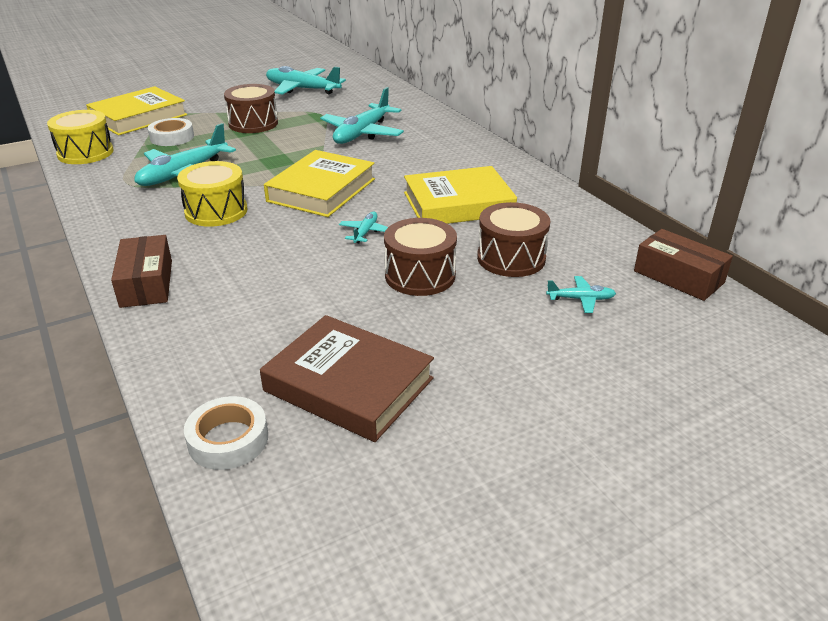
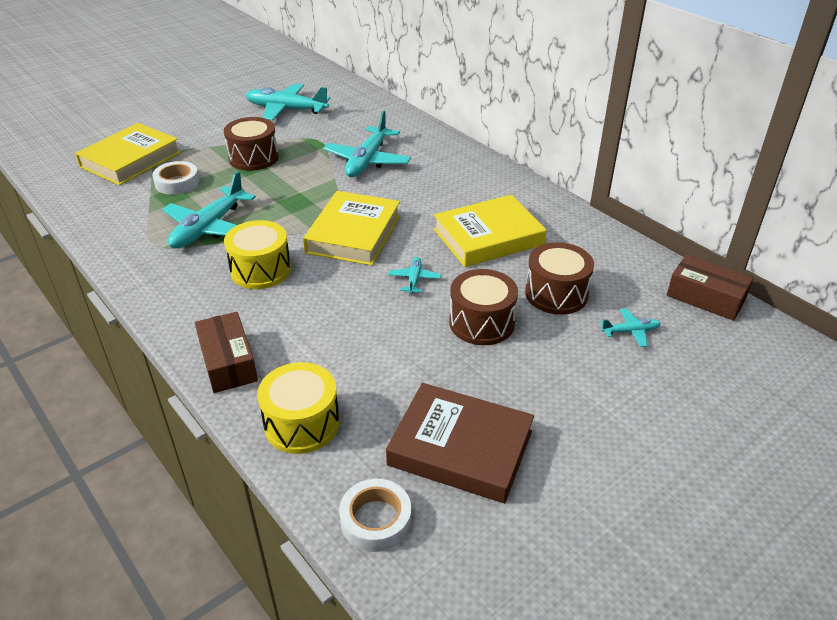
camera: 10 degrees left, 5 degrees up
yellow drum [47,110,114,164] -> yellow drum moved to [257,362,340,454]

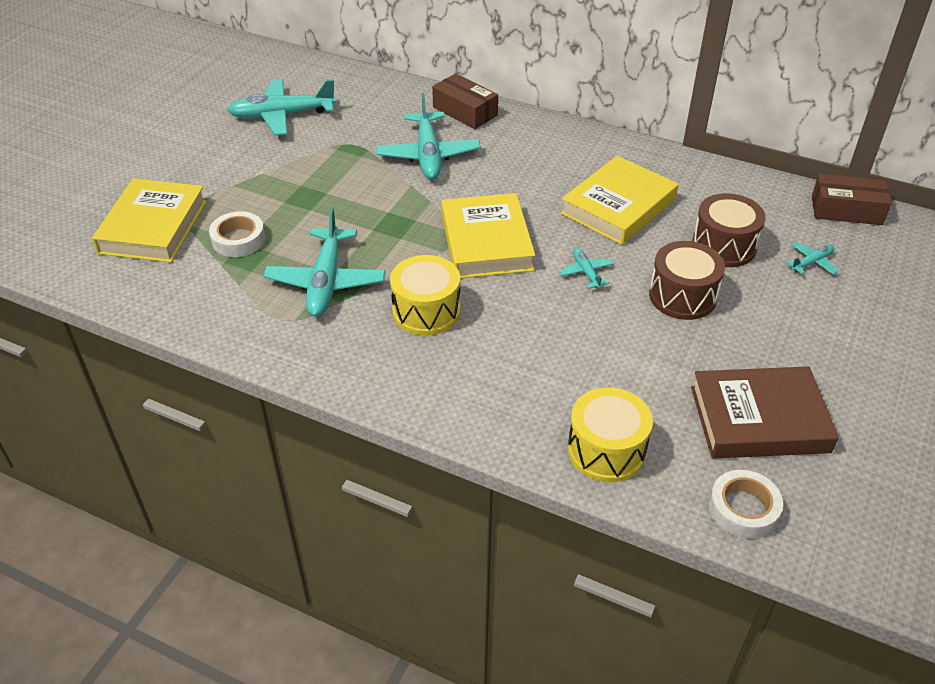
camera: 25 degrees left, 5 degrees up
brown box [195,312,258,393] -> brown box moved to [432,73,498,129]
brown drum [224,117,279,171] -> none

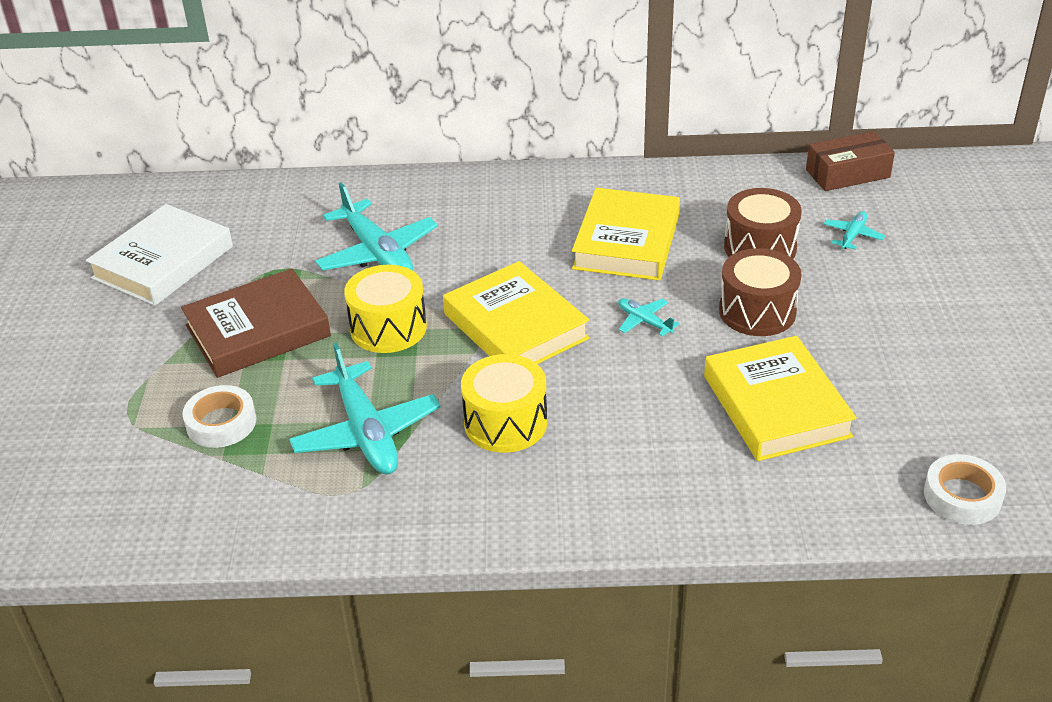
camera: 25 degrees left, 5 degrees down
yellow book [92,179,207,262] -> yellow book moved to [704,336,857,461]
turquoise plane [227,80,336,135] -> white book [86,204,233,306]
brown box [432,73,498,129] -> none
yellow drum [568,387,653,482] -> yellow drum moved to [344,265,427,353]
brown book [691,366,839,459] -> brown book moved to [181,268,331,378]

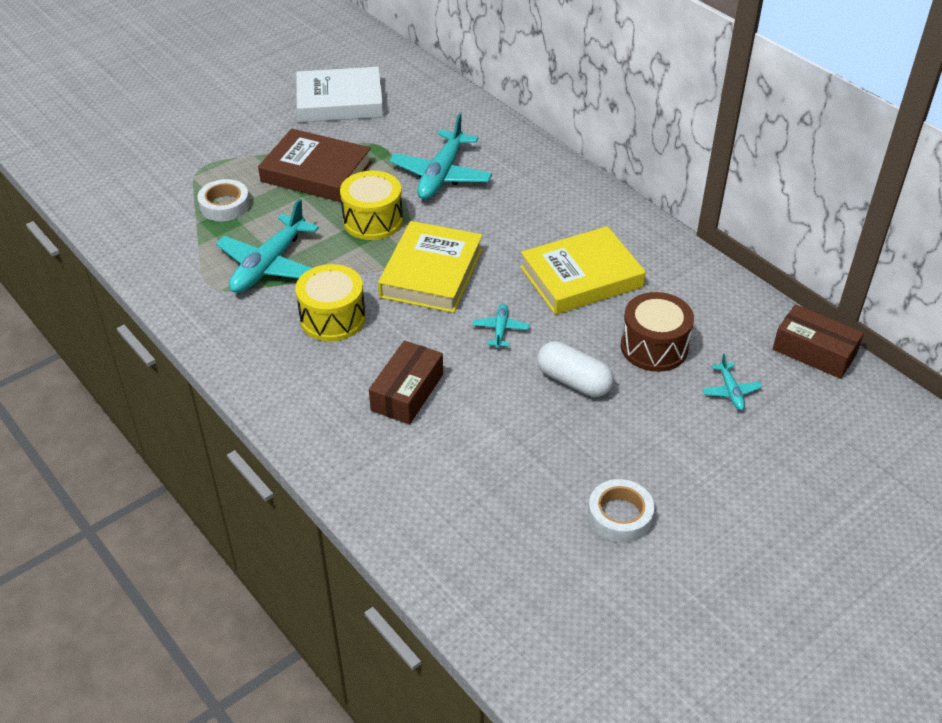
camera: 50 degrees right, 5 degrees up
yellow book [704,336,857,461] -> none
brown drum [719,248,801,336] -> white capsule [537,341,614,397]
turquoise plane [824,211,885,250] -> turquoise plane turned 90 degrees clockwise [702,354,762,410]
white tape [924,454,1006,525] -> white tape moved to [588,479,654,543]
none -> brown box [369,340,443,424]

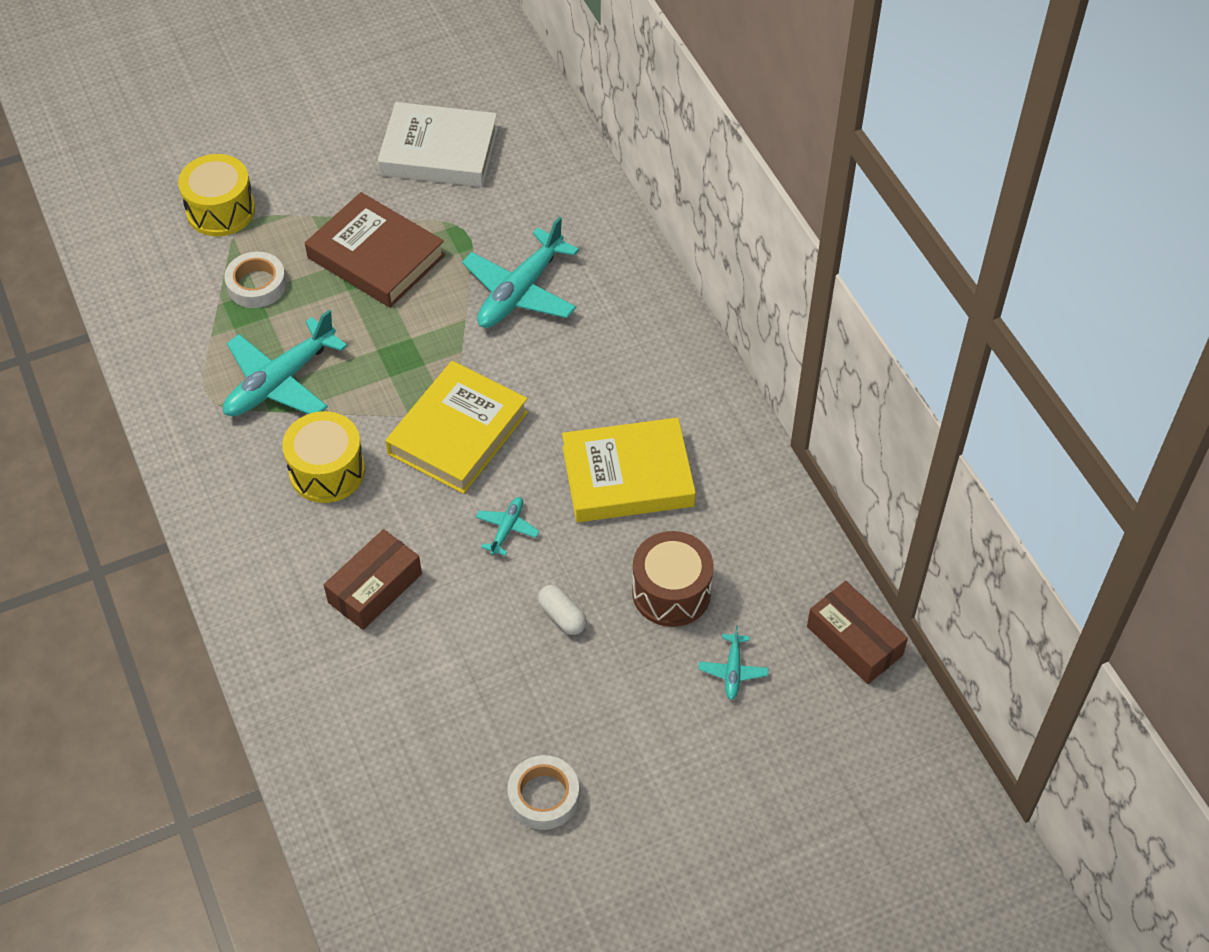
camera: 15 degrees right, 10 degrees up
yellow drum [340,171,403,240] -> yellow drum moved to [178,154,255,236]
white capsule [537,341,614,397] -> white capsule [538,585,587,635], size x0.64

